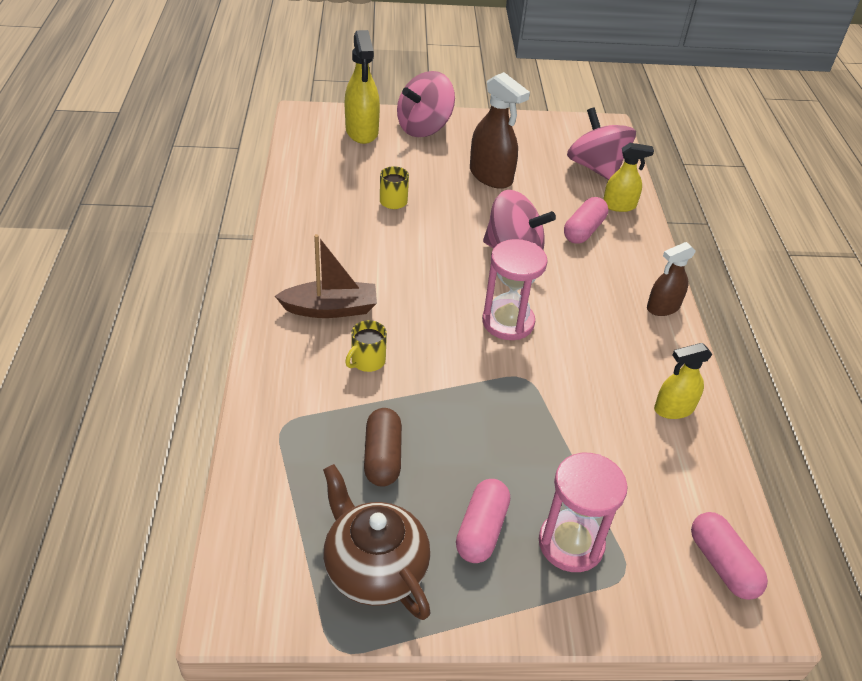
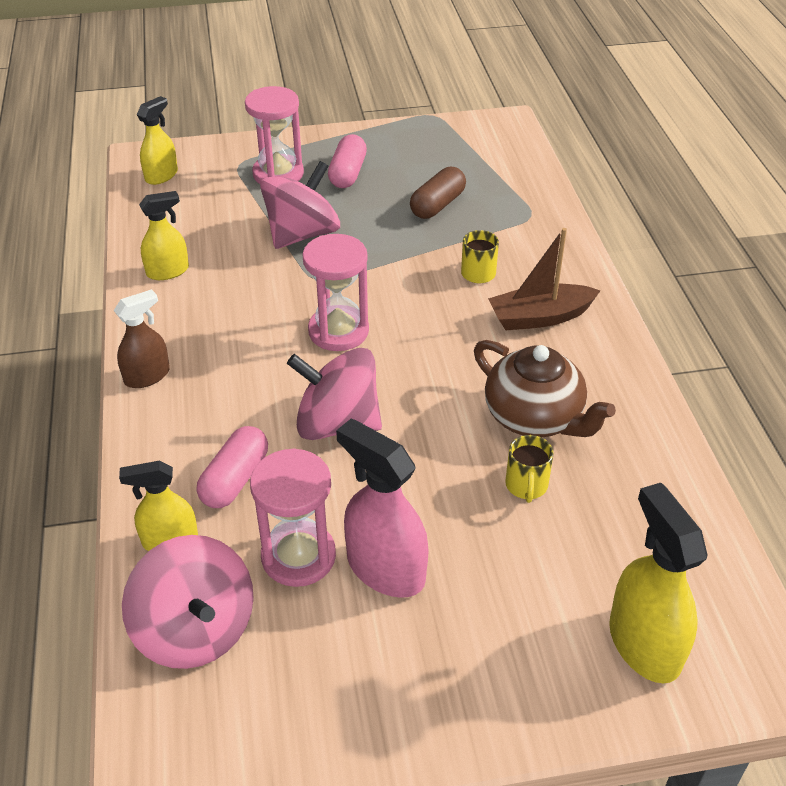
camera: 175 degrees right, 0 degrees up
brown teapot [323,464,431,620] -> brown teapot moved to [474,340,616,437]
brown capsule [364,408,402,487] -> brown capsule turned 45 degrees clockwise [410,167,466,219]
pink spinning top [397,71,455,137] -> pink spinning top moved to [260,161,340,249]
brown spray bottle [470,72,530,189] -> pink spray bottle [336,419,429,598]
pink capsule [691,512,768,600] -> yellow spray bottle [137,96,178,185]
none -> pink hourglass [250,448,336,587]

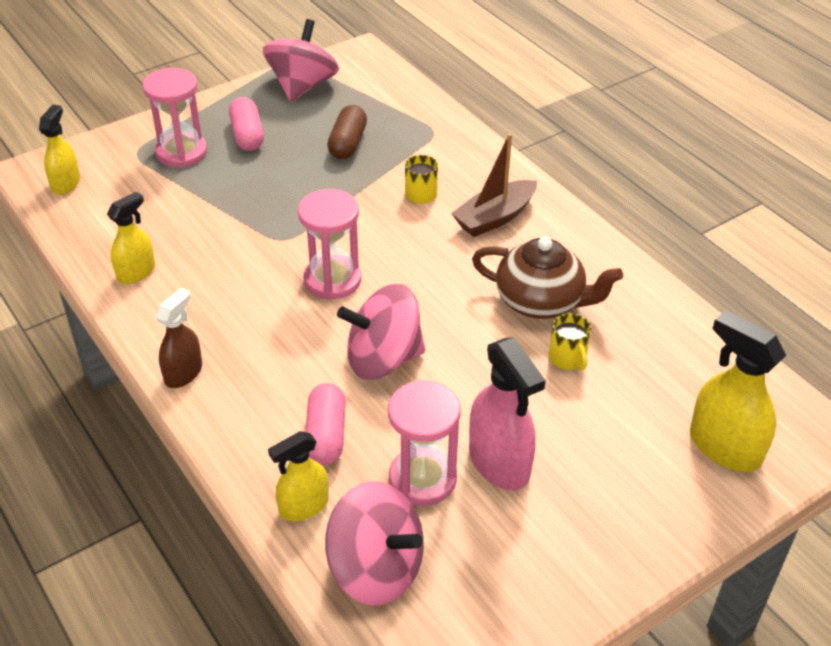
camera: 25 degrees left, 0 degrees up
pink spinning top [260,161,340,249] -> pink spinning top moved to [263,19,339,102]
pink spray bottle [336,419,429,598] -> pink spray bottle turned 135 degrees counterclockwise [469,337,546,490]

